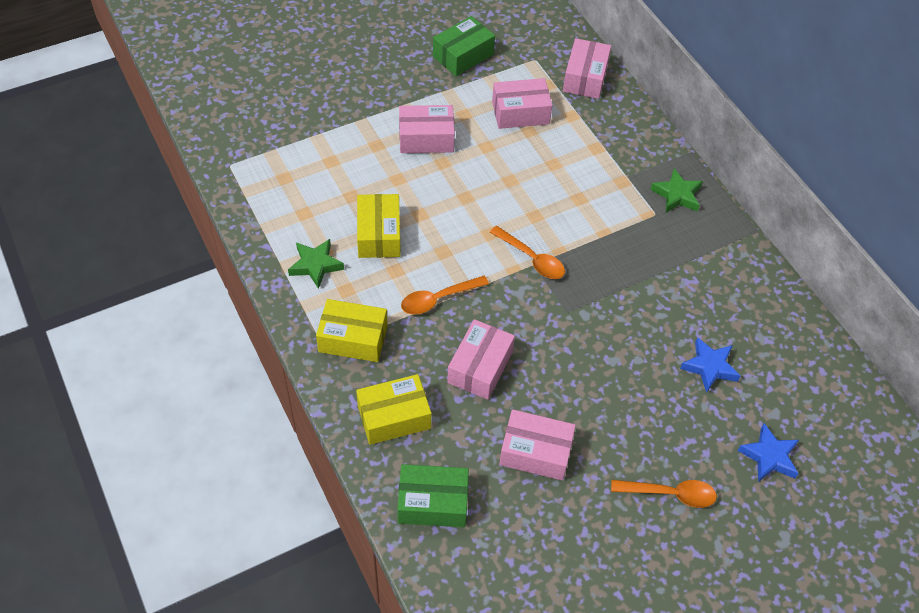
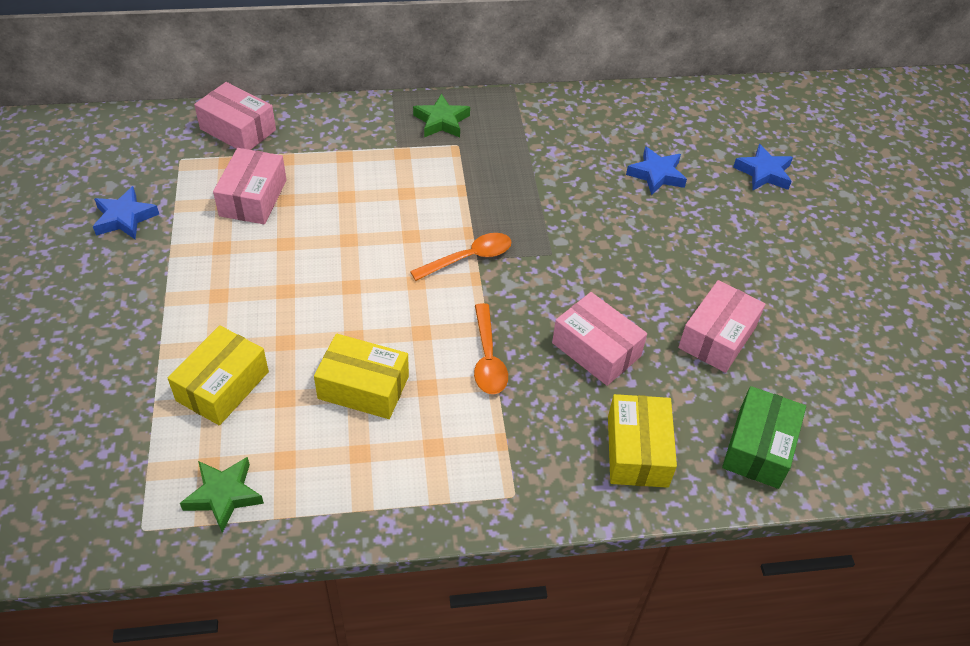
camera: 70 degrees left, 5 degrees down
green star [288,239,344,289] -> green star moved to [180,457,264,533]
yellow box [316,299,388,362] -> yellow box moved to [168,325,269,425]
pink box [399,105,455,153] -> none
green box [433,16,495,76] -> blue star [93,186,159,239]
orange spoon [611,480,717,508] -> none

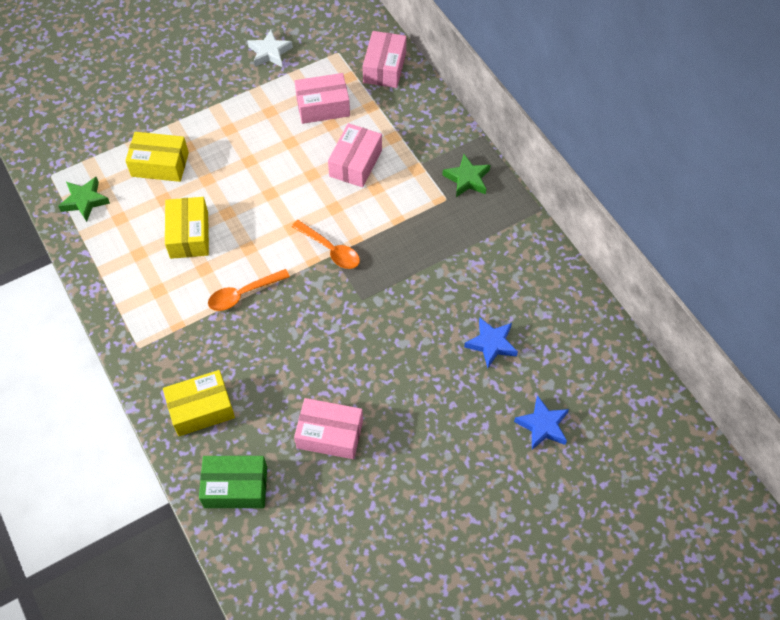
camera: 70 degrees right, 10 degrees up
blue star [93,186,159,239] -> white star [248,30,293,67]
pink box [552,292,647,386] -> pink box moved to [328,123,382,187]

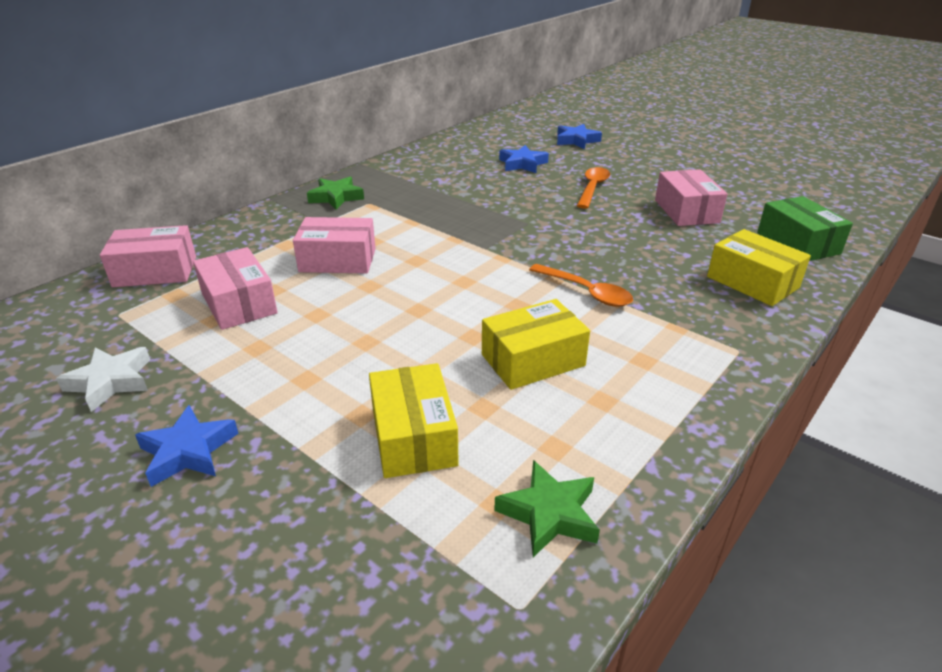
camera: 110 degrees left, 25 degrees down
orange spoon [291,220,360,269] -> orange spoon moved to [577,167,610,209]
none -> blue star [135,405,239,487]

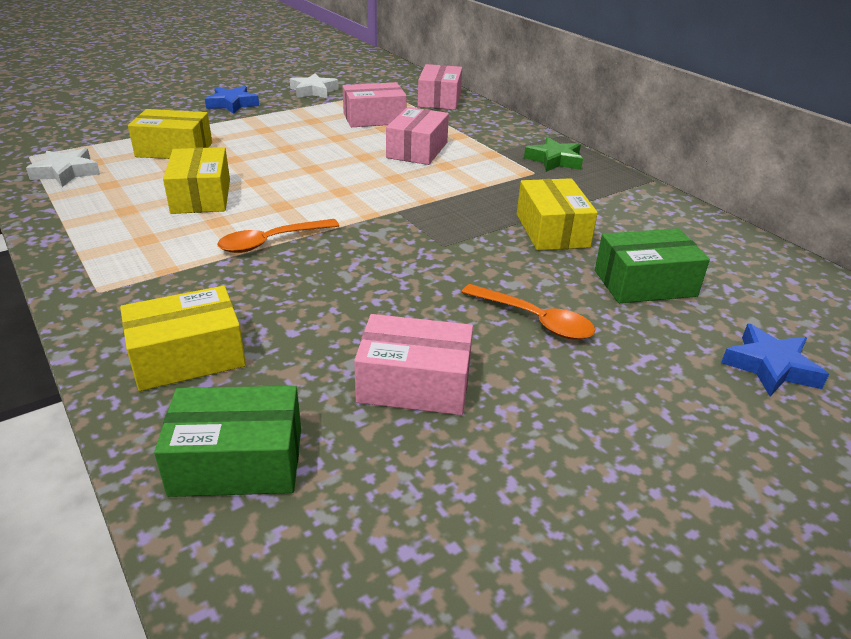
camera: 105 degrees right, 0 degrees up
green star [494,460,600,557] -> white star [26,148,100,187]
blue star [499,145,549,173] -> green box [595,228,710,303]
none -> yellow box [517,178,598,250]

